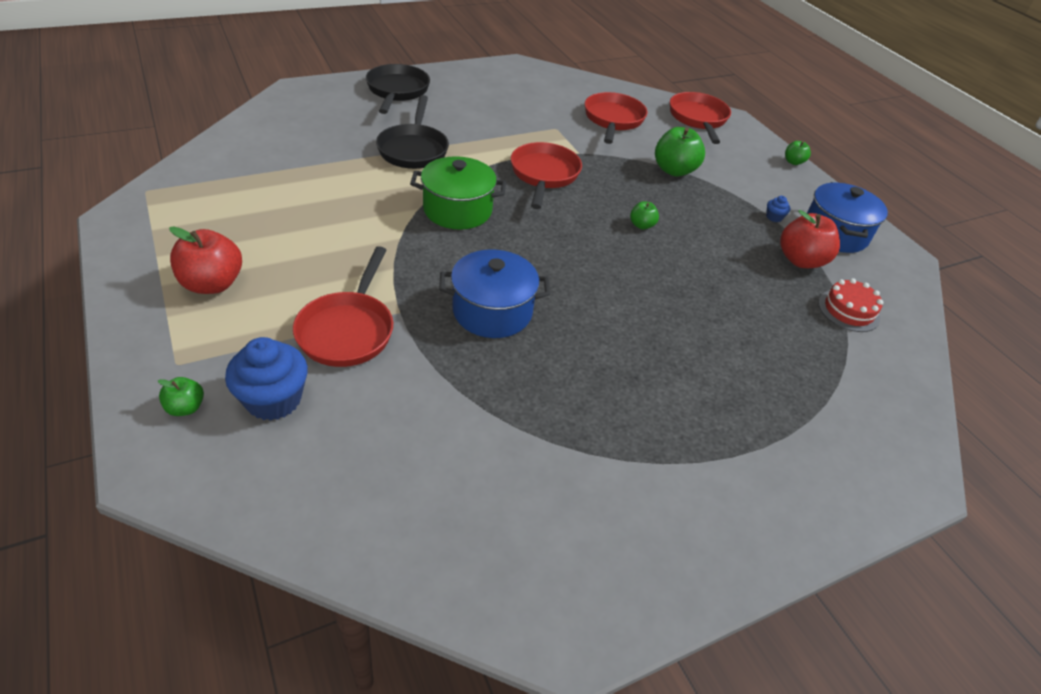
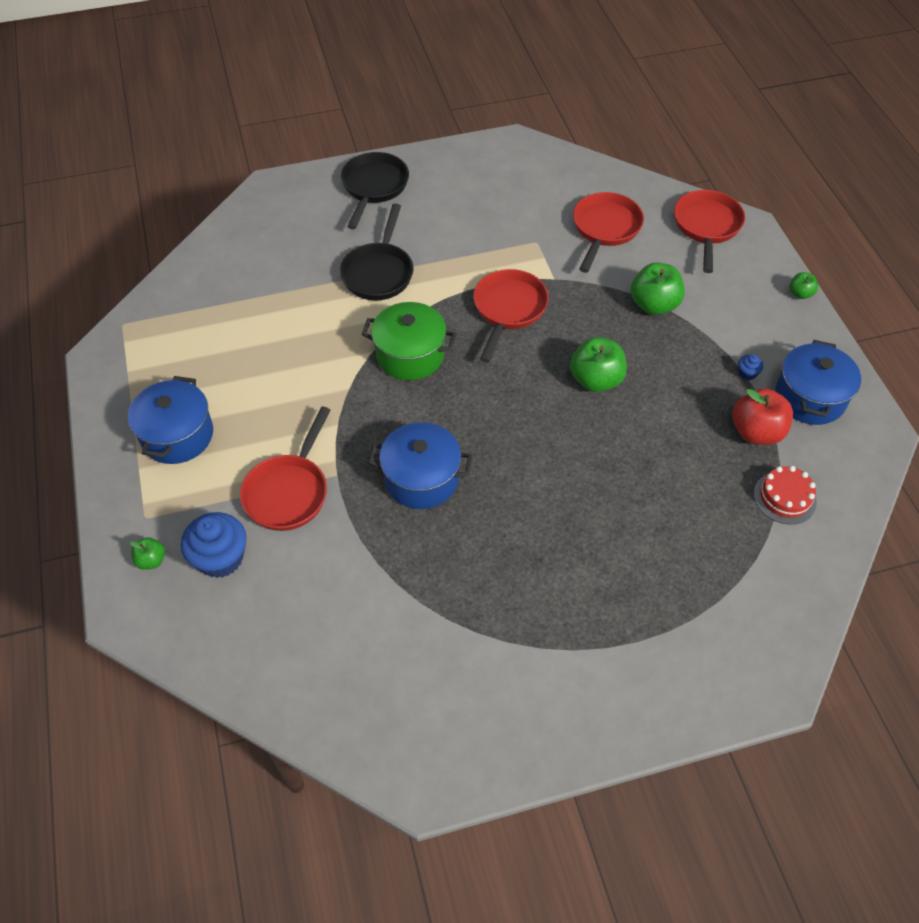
camera: 15 degrees right, 10 degrees up
red apple [169,227,242,294] -> blue pot [128,376,213,464]
green apple [630,201,659,230] -> green apple [570,337,627,392], size x1.91

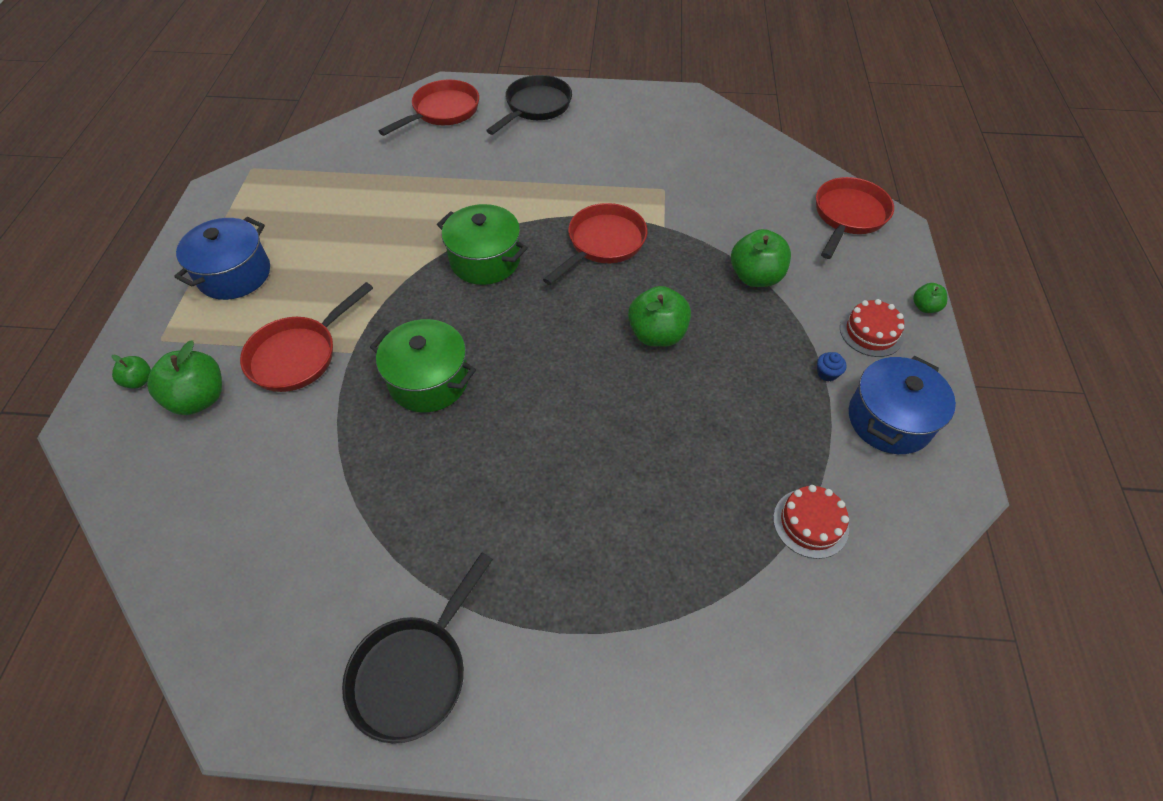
camera: 20 degrees right, 0 degrees up
blue cupcake [181,512,247,578] -> green apple [147,340,222,415]
black pan [340,203,414,301] -> black pan moved to [342,553,493,744]
blue pot [369,422,472,509] -> green pot [370,319,476,412]
red pan [573,192,644,273] -> red pan moved to [379,79,479,136]
red apple [733,388,793,445] -> none
none -> red cake [840,299,904,357]

